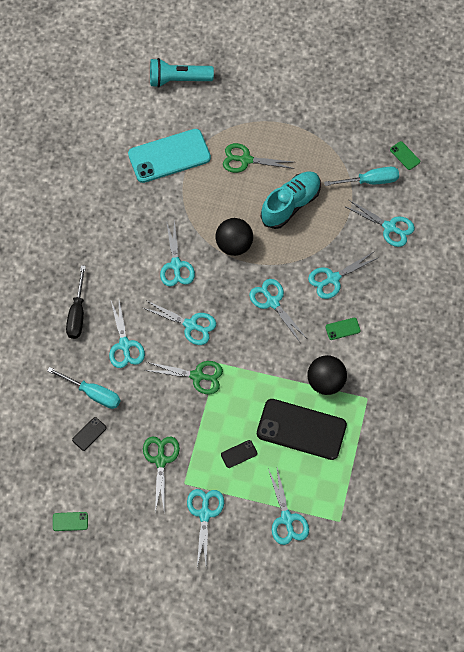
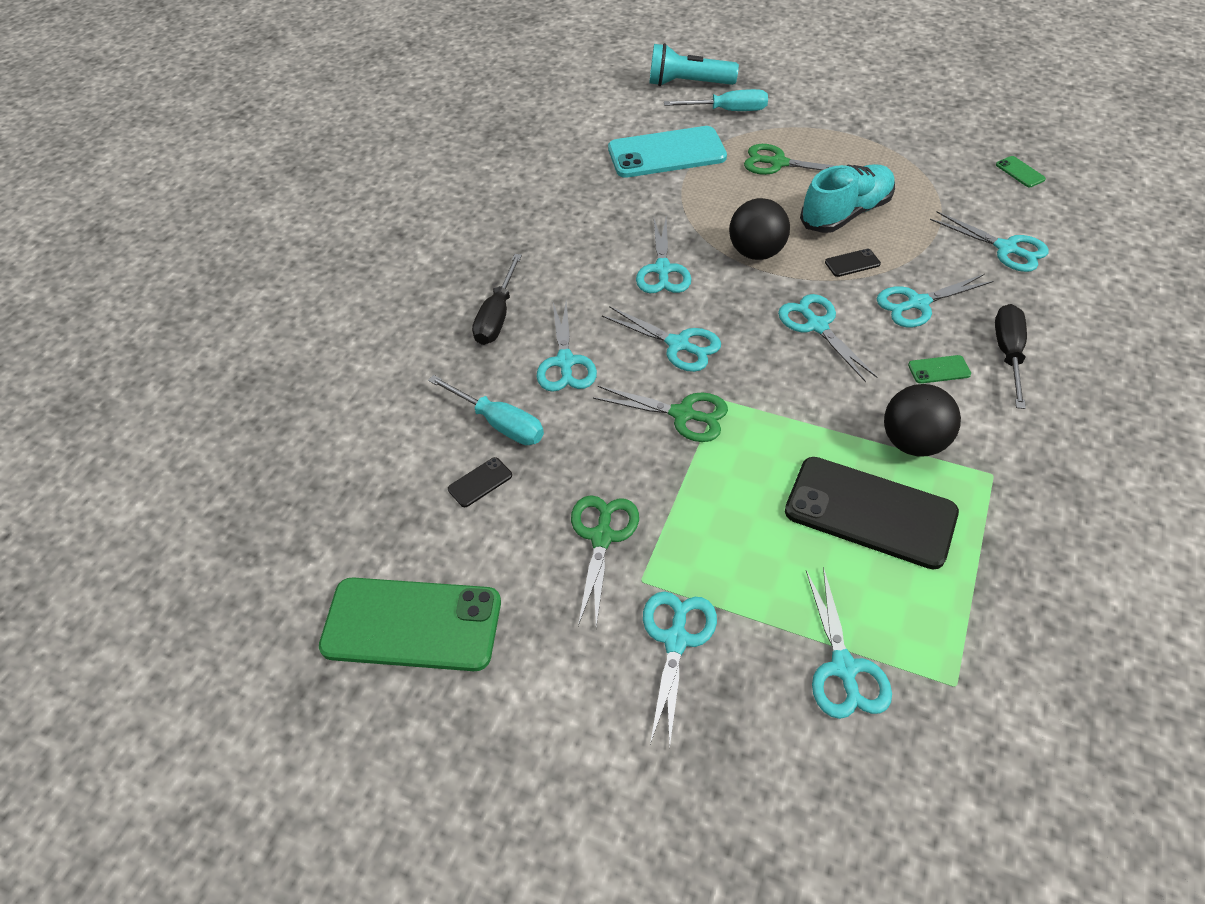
camera: 10 degrees right, 15 degrees down
green phone [53,512,88,531] -> green phone [319,578,501,671], size x2.49
black phone [221,440,257,468] -> black phone moved to [825,249,881,277]
turquoise screwdriver [324,167,399,186] -> turquoise screwdriver moved to [664,89,768,111]
none -> black screwdriver [995,304,1027,409]

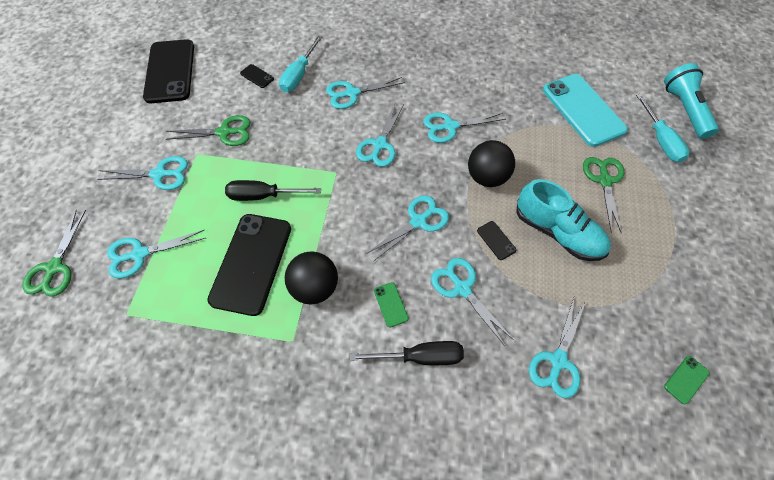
camera: 75 degrees right, 10 degrees up
green phone [319,578,501,671] -> black phone [143,39,194,103]
black screwdriver [472,254,522,345] -> black screwdriver moved to [225,180,321,201]
green scissors [593,386,728,442] -> green scissors moved to [22,210,86,297]

